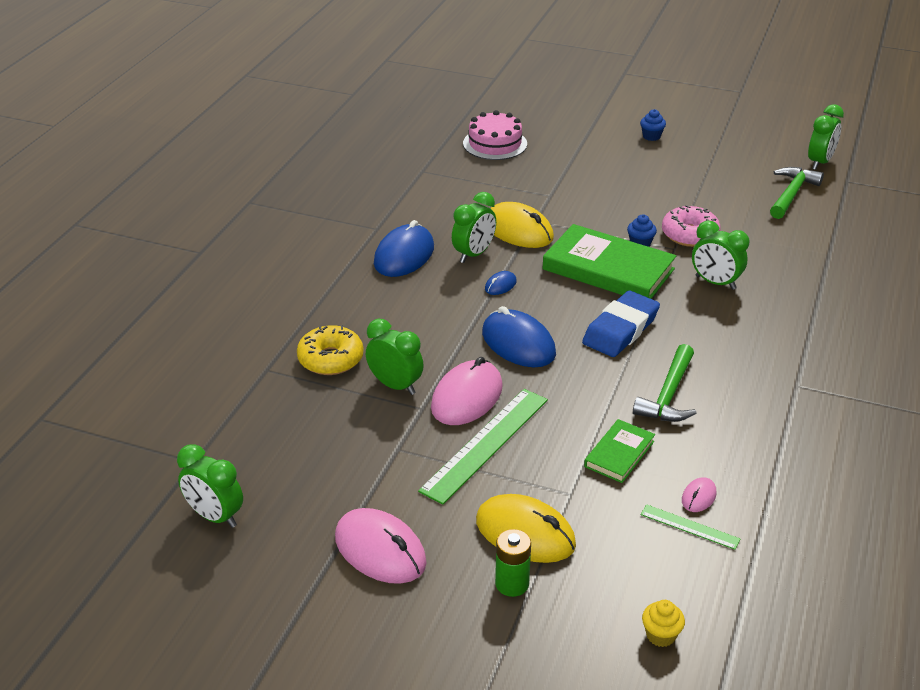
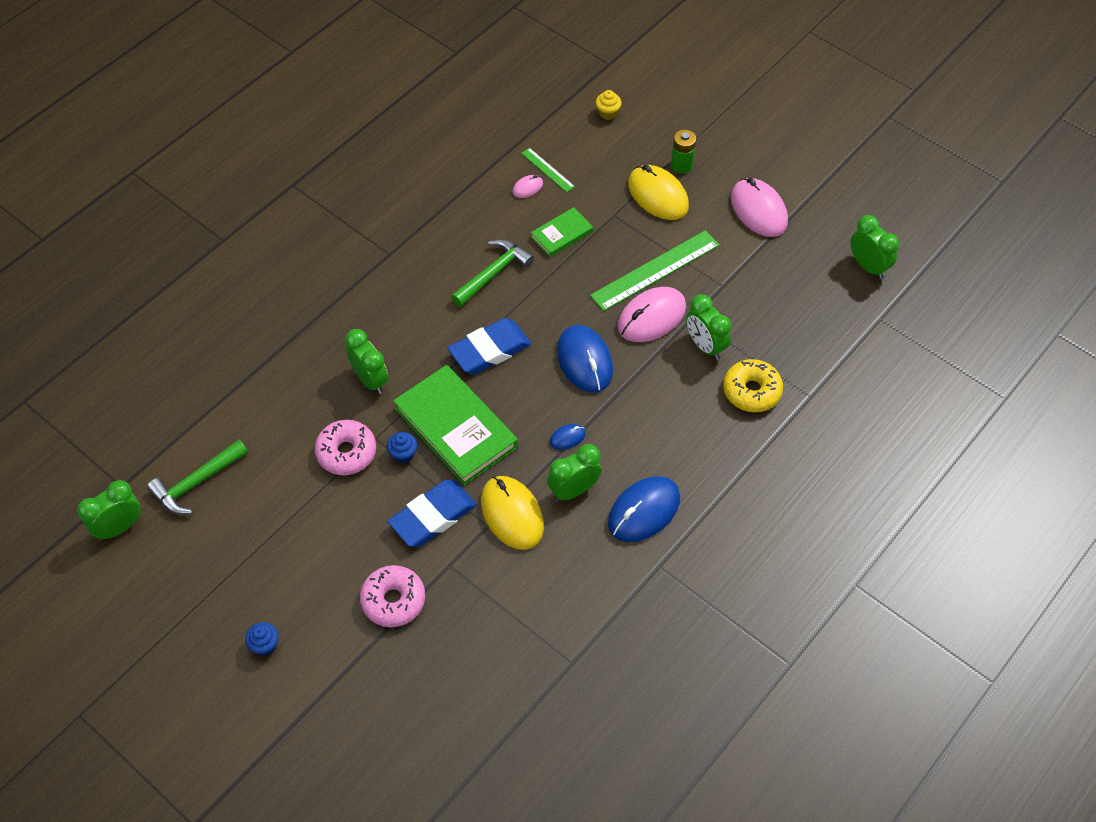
camera: 160 degrees left, 20 degrees up
pink cake [463,110,527,160] -> none
none -> pink donut [360,565,425,627]
none -> blue eraser [388,480,477,547]

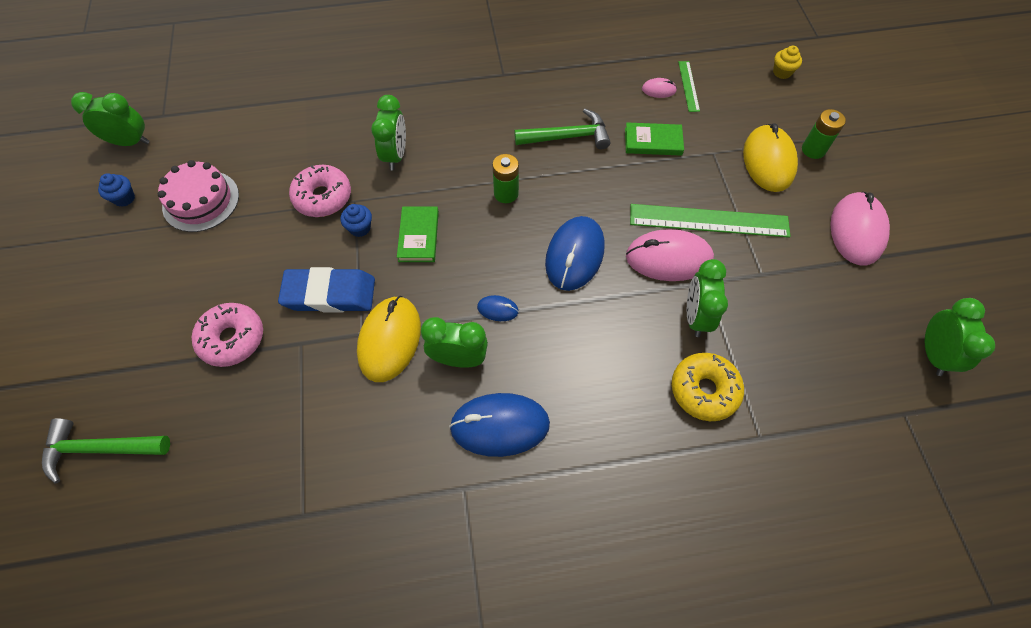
camera: 40 degrees right, 5 degrees up
green hammer [147,440,248,514] -> green hammer moved to [42,418,170,484]
blue cupcake [245,622,279,656] -> blue cupcake moved to [98,173,135,207]
green book [393,365,518,486] -> green book [397,206,439,262], size x0.52
blue eraser [448,318,531,374] -> green battery [492,154,519,203]
none -> pink cake [158,160,239,232]

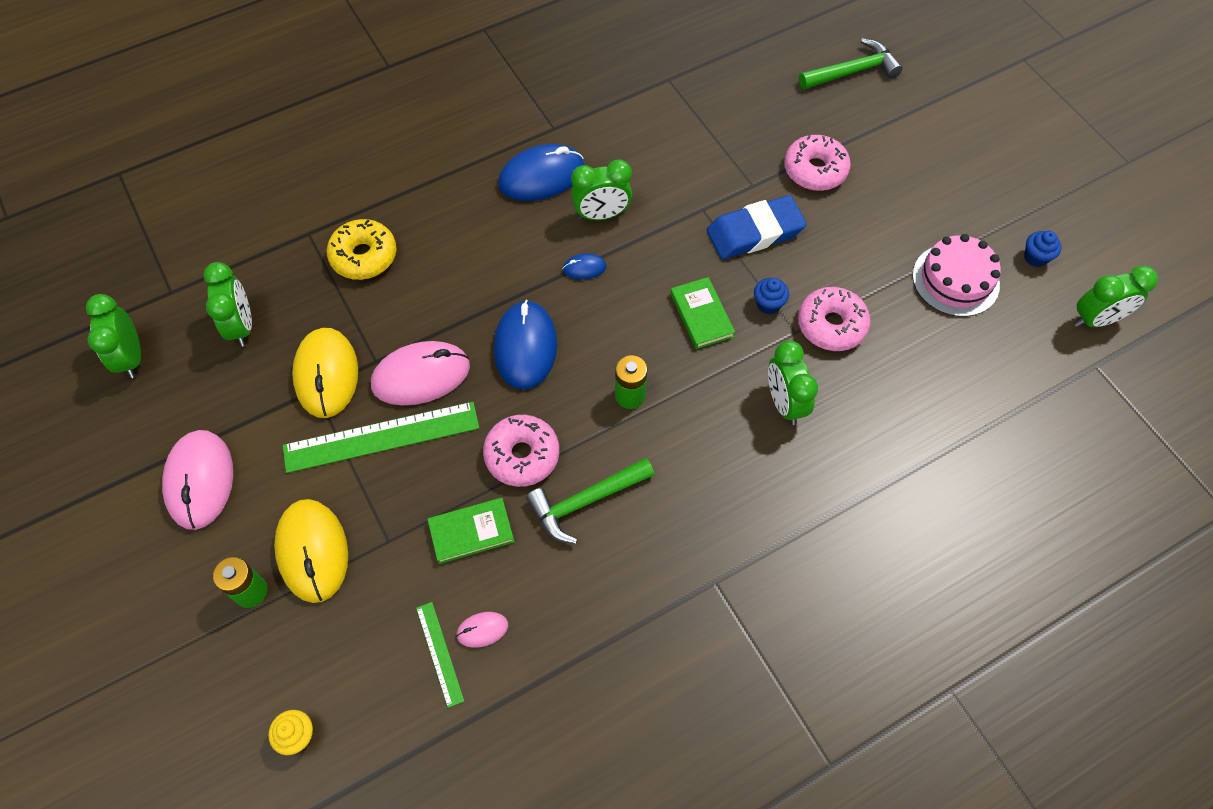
camera: 160 degrees right, 0 degrees up
yellow mouse [357,296,421,382] -> yellow mouse moved to [292,328,358,418]
green clock [687,259,728,337] -> green clock moved to [203,262,252,347]
none -> pink donut [483,415,559,487]

